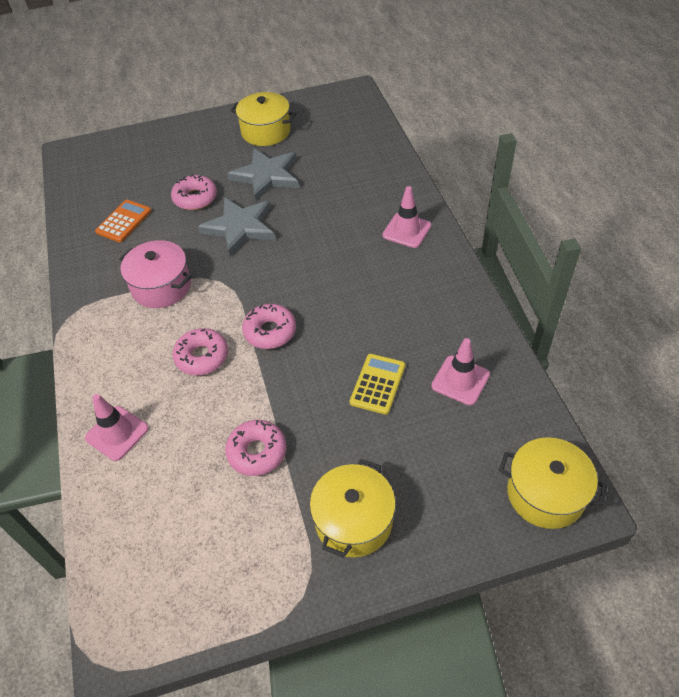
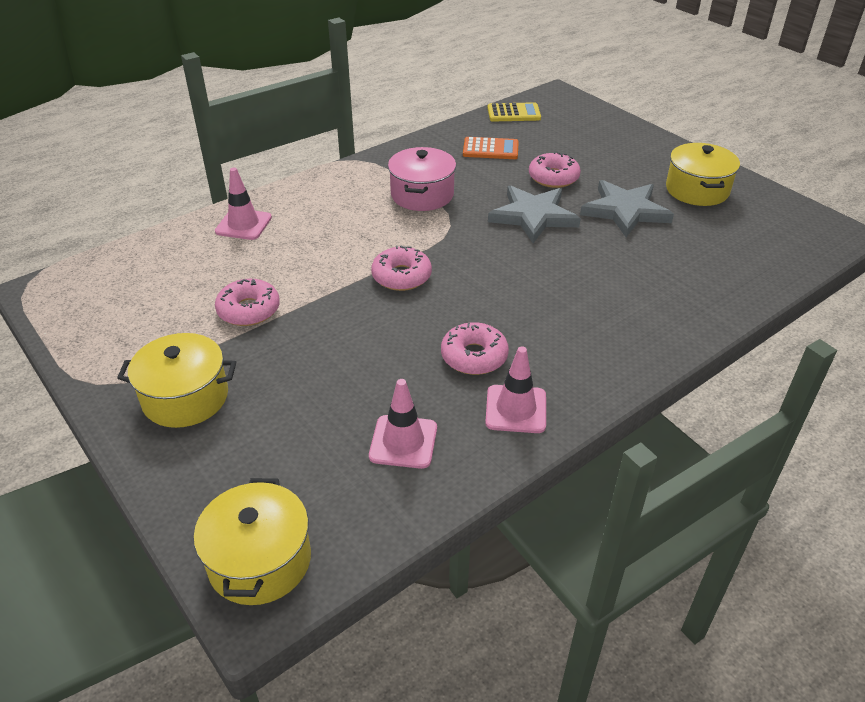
camera: 65 degrees right, 10 degrees down
pink donut [173,328,228,375] -> pink donut moved to [441,322,509,375]
yellow calculator [350,354,405,415] -> yellow calculator moved to [487,102,541,122]
pink traffic cone [383,186,431,248] -> pink traffic cone moved to [485,347,546,433]

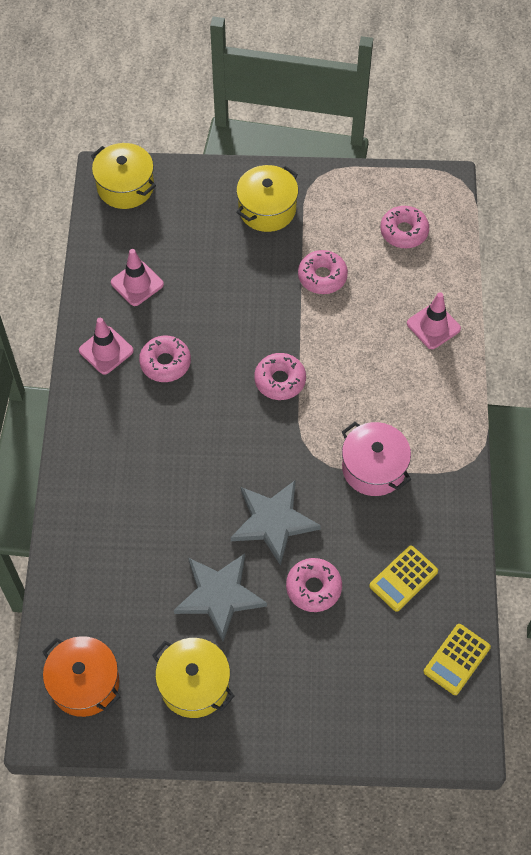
camera: 130 degrees right, 20 degrees up
orange calculator [463,137,519,159] -> yellow calculator [369,546,438,612]
none -> orange pot [43,636,120,717]
none -> pink donut [380,206,429,248]

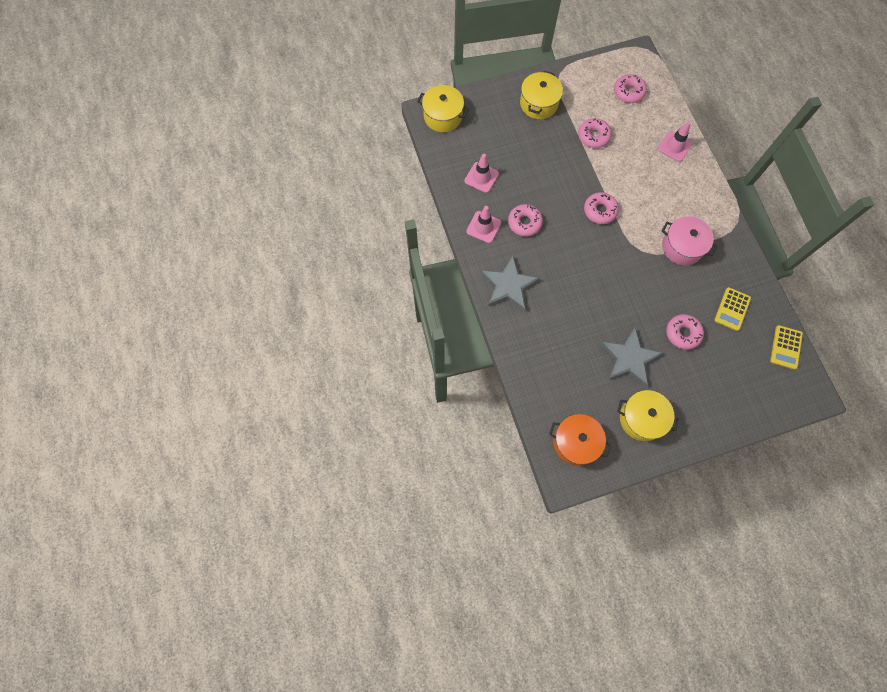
camera: 20 degrees left, 10 degrees up
grey star [231,480,321,566] -> grey star moved to [481,256,540,311]

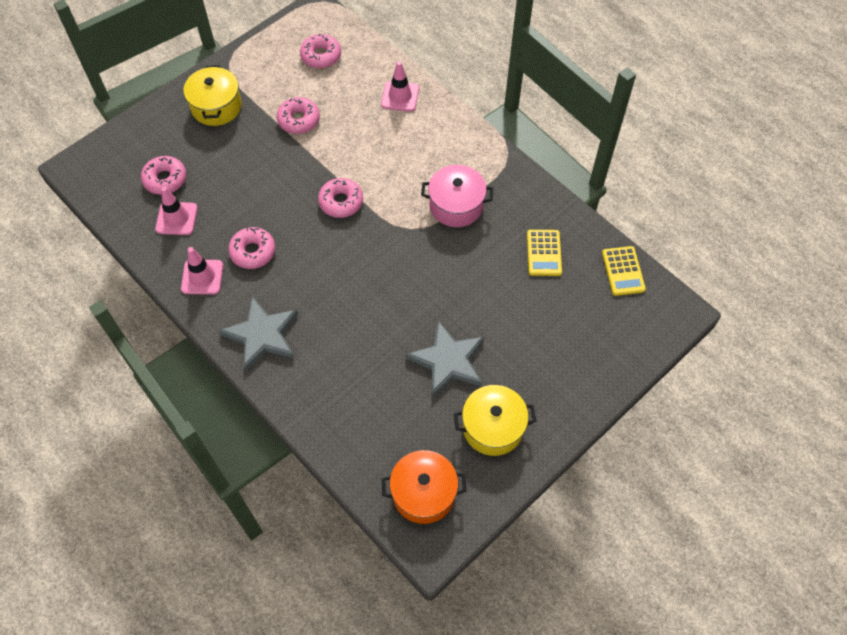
camera: 25 degrees left, 10 degrees down
yellow pot [417,85,469,132] -> none
pink donut [666,314,704,350] -> pink donut moved to [141,156,186,195]

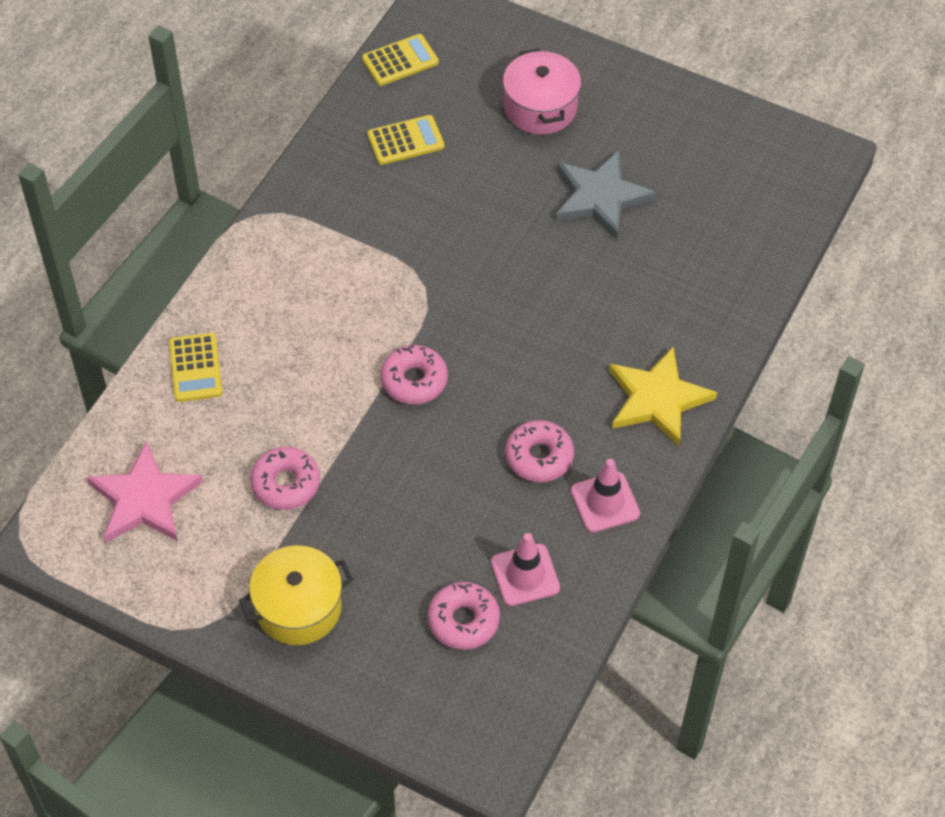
camera: 110 degrees left, 5 degrees down
grey star [219,296,298,372] -> yellow star [609,347,717,446]
pink donut [300,34,341,68] -> pink star [87,441,203,542]
pink traffic cone [381,61,419,112] -> yellow calculator [169,333,222,402]
orange pot [382,450,466,524] -> none
pink pot [421,165,493,227] -> pink pot moved to [503,48,581,134]
yellow pot [454,385,536,456] -> none

